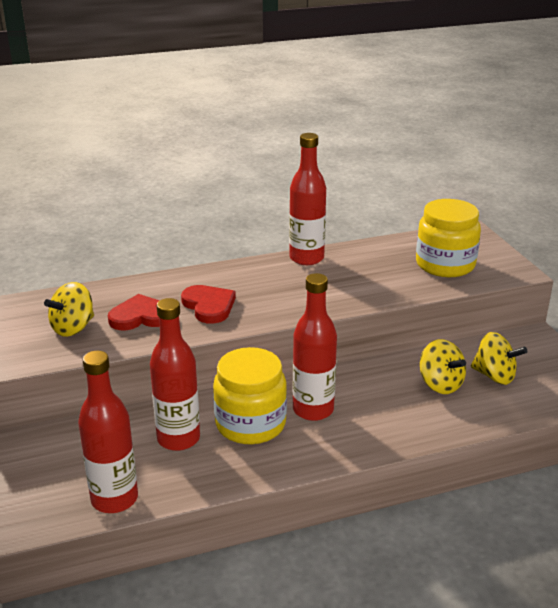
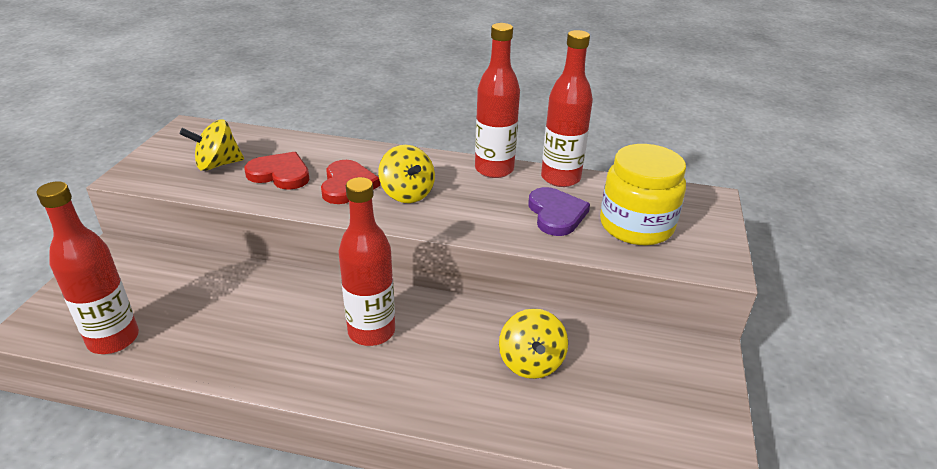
camera: 30 degrees right, 5 degrees up
red bottle [150,298,200,451] -> red bottle moved to [541,30,593,187]
yellow jar [213,347,287,444] -> none
yellow spinning top [471,332,527,385] -> yellow spinning top moved to [378,145,435,203]
none -> purple heart [528,187,590,236]

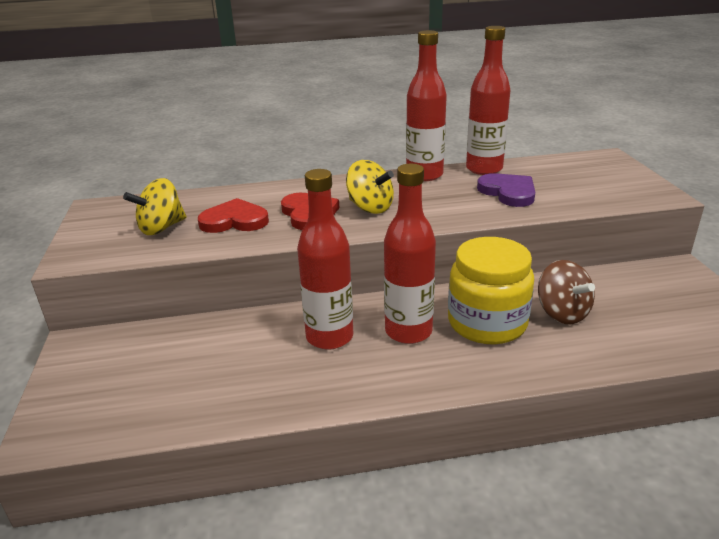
camera: 20 degrees left, 5 degrees down
red bottle [37,181,139,354] -> red bottle moved to [297,169,353,350]
yellow spinning top [499,308,568,379] -> brown spinning top [538,260,595,324]
yellow jar [600,144,686,245] -> yellow jar moved to [448,237,534,344]

